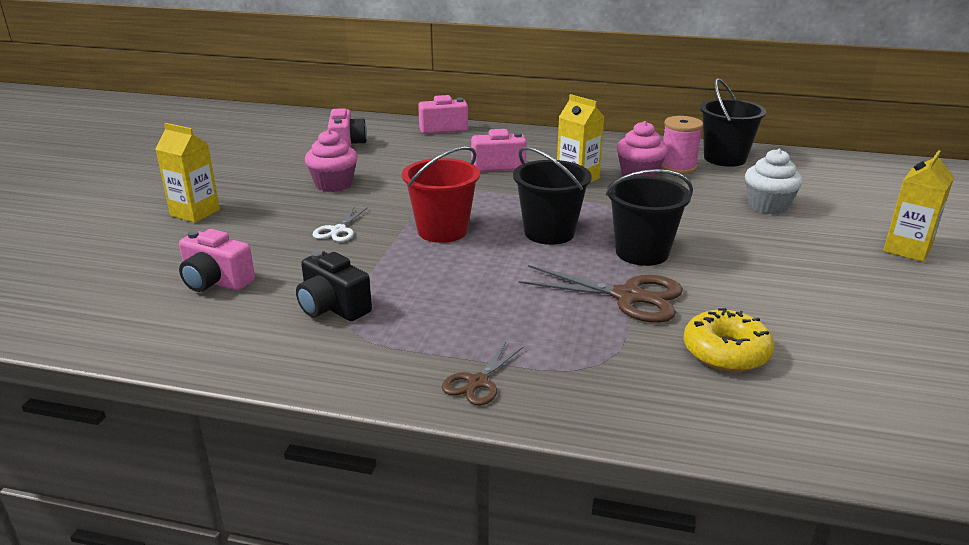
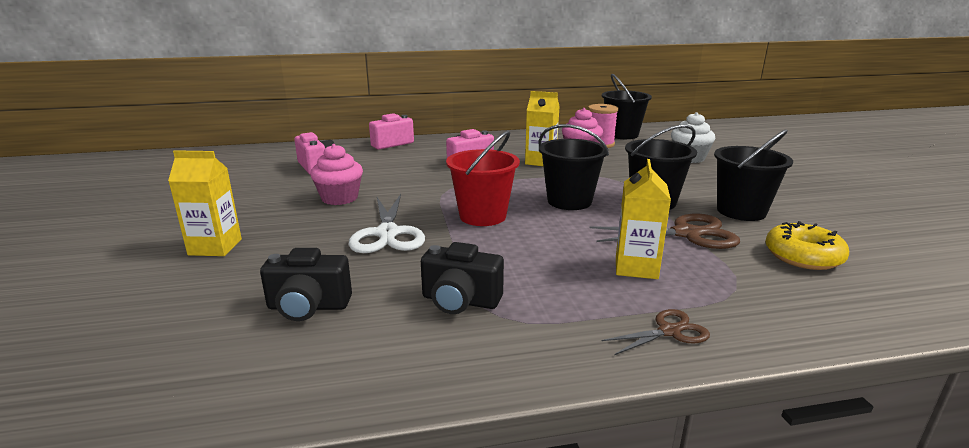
camera: 25 degrees left, 5 degrees down
pink camera [179,229,255,292] -> black camera [260,248,352,321]
white scissors [312,207,368,242] -> white scissors [349,194,425,253], size x1.77
brown scissors [442,342,524,405] -> brown scissors turned 120 degrees counterclockwise [601,309,710,355]
yellow carton [883,150,954,262] -> yellow carton moved to [616,159,671,279]
none -> black bucket [714,129,793,221]

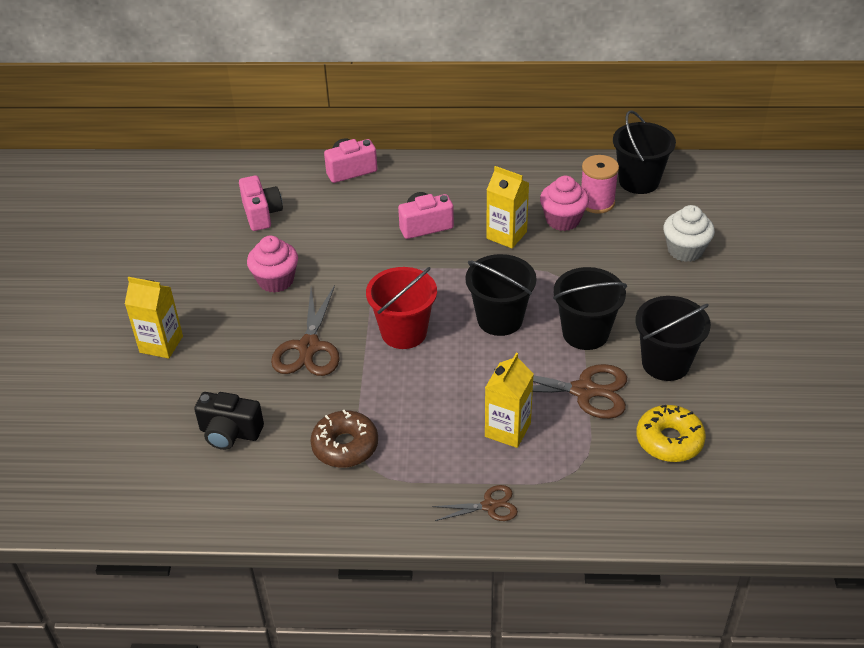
camera: 15 degrees right, 20 degrees up
white scissors [349,194,425,253] -> brown scissors [271,285,340,376]
black camera [421,242,504,314] -> brown donut [310,410,378,468]

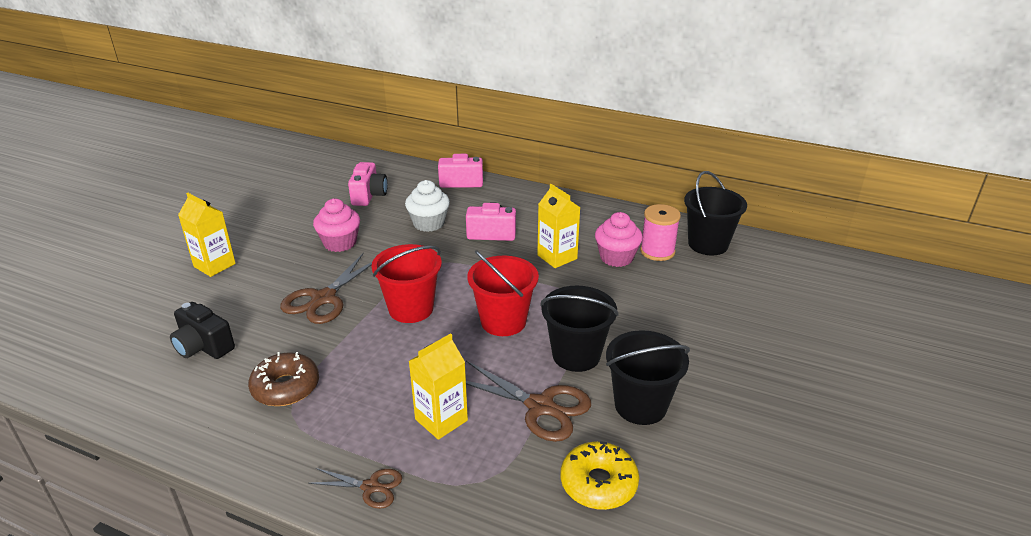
camera: 20 degrees right, 10 degrees down
black bucket [466,254,537,336] -> red bucket [467,250,539,336]
white cupcake [663,205,715,262] -> white cupcake moved to [405,180,450,232]

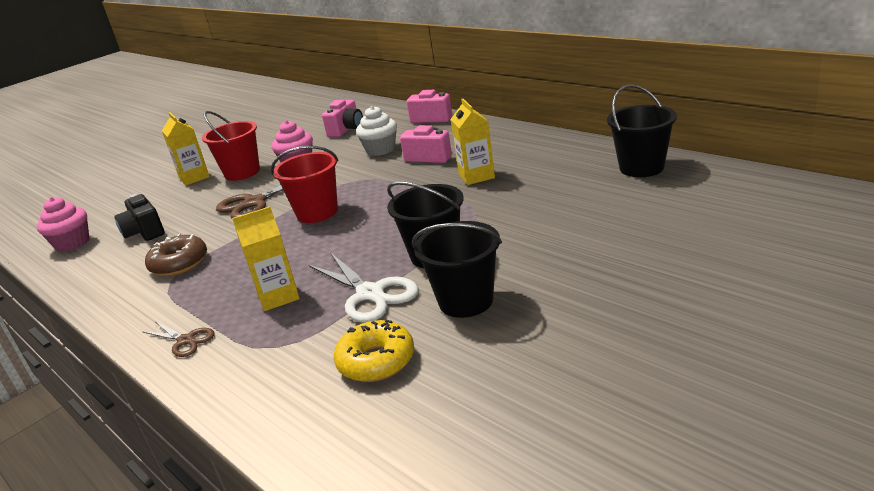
camera: 25 degrees right, 5 degrees down
brown scissors [466,361,591,442] -> white scissors [309,252,419,322]
red bucket [467,250,539,336] -> red bucket moved to [202,111,260,181]
pink cupcake [595,212,643,267] -> pink cupcake moved to [37,197,90,252]
pink spool [640,204,681,261] -> none

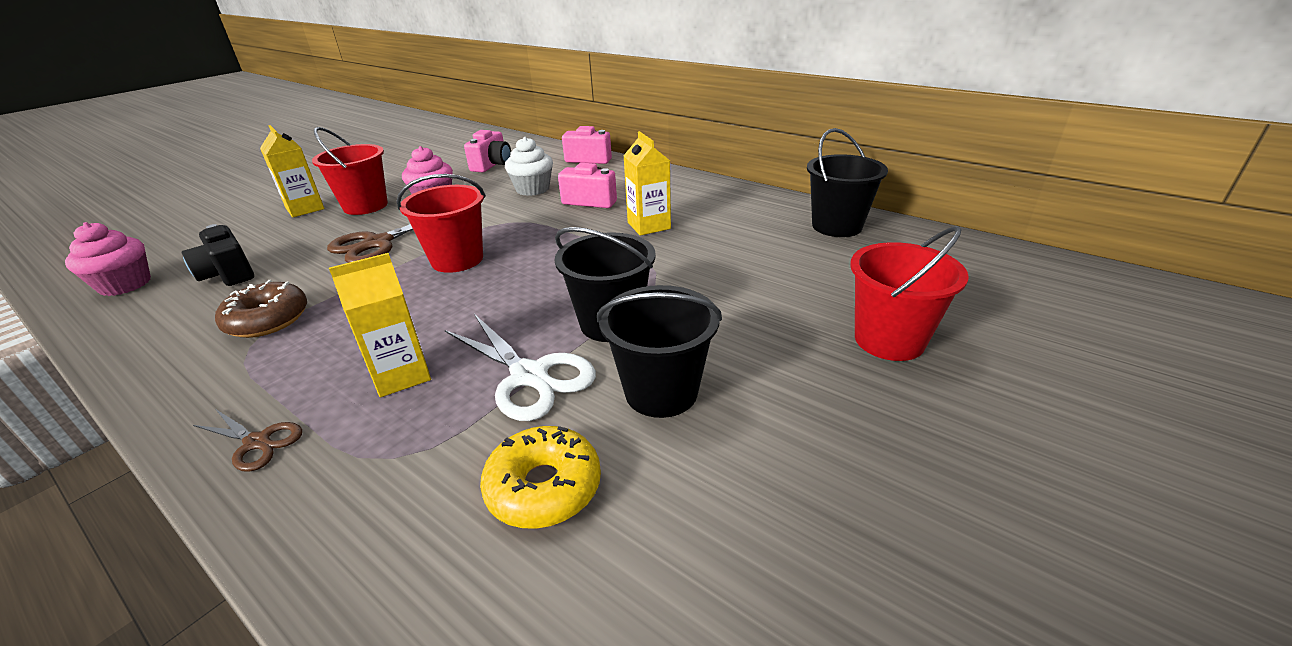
camera: 10 degrees left, 5 degrees up
none -> red bucket [850,226,969,361]

